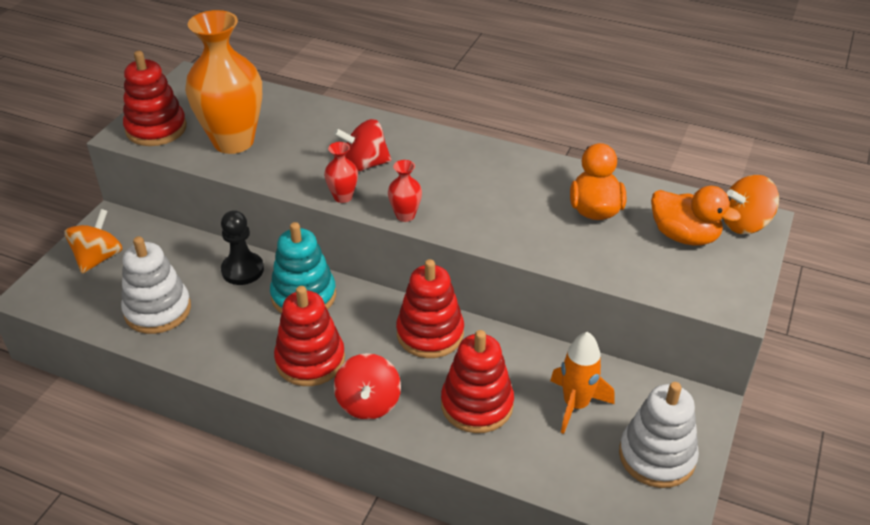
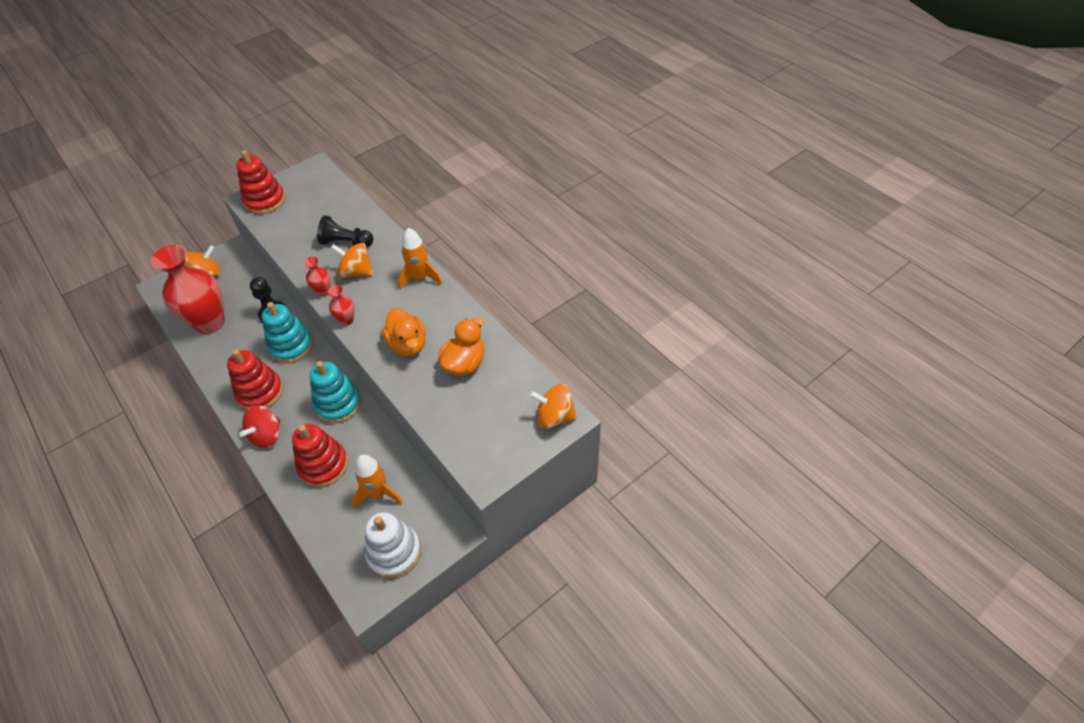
camera: 30 degrees right, 10 degrees up
white stacking toy [121,236,191,334] -> red vase [151,245,225,334]
orange vase [185,10,262,154] -> none
red spinning top [334,119,391,172] -> orange spinning top [331,243,373,278]
red stacking toy [396,259,464,358] -> turquoise stacking toy [310,361,361,423]
orange duck [651,186,741,246] -> orange duck moved to [382,308,426,356]
none -> black pawn [317,215,373,247]
none -> orange rocket [398,228,442,290]

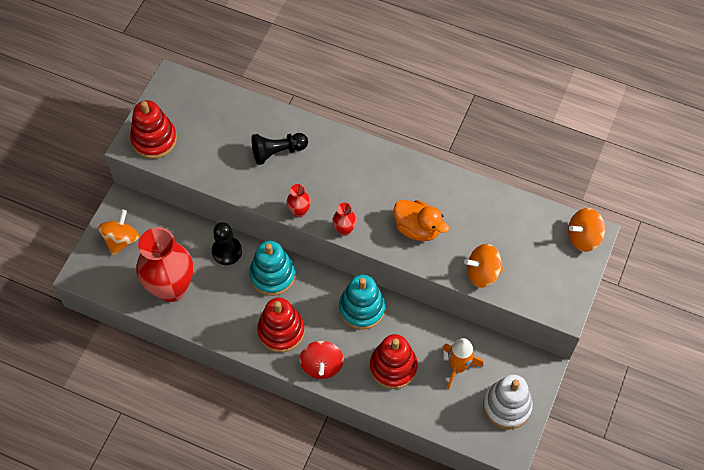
camera: 30 degrees left, 10 degrees up
orange spinning top [331,243,373,278] -> orange spinning top moved to [464,244,503,288]
orange rocket [398,228,442,290] -> none
orange duck [438,318,484,376] -> none

